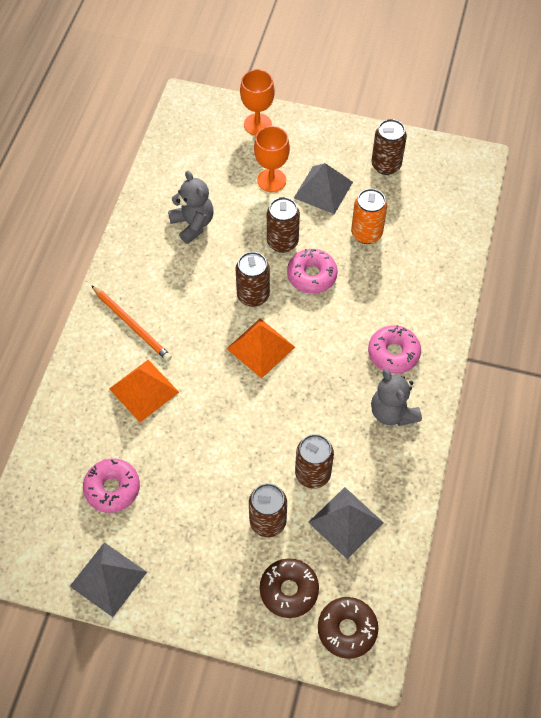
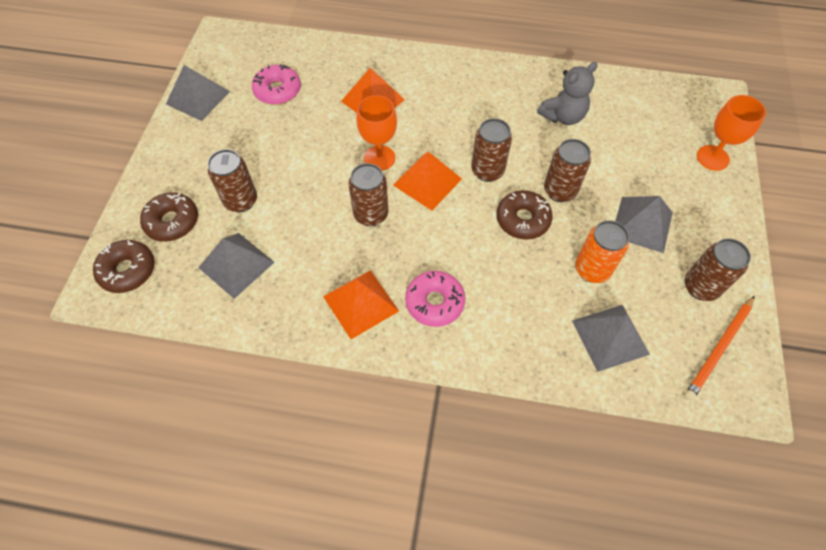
camera: 85 degrees right, 0 degrees up
orange pencil [91,285,172,361] -> orange pencil moved to [685,296,755,401]
orange goblet [254,126,290,192] -> orange goblet moved to [356,95,397,171]
pink donut [287,249,338,294] -> brown donut [496,190,553,240]
brown can [295,434,334,488] -> brown can moved to [348,163,388,226]
grey teddy bear [371,369,422,426] -> orange pyramid [323,270,399,339]
none -> grey pyramid [572,305,650,372]

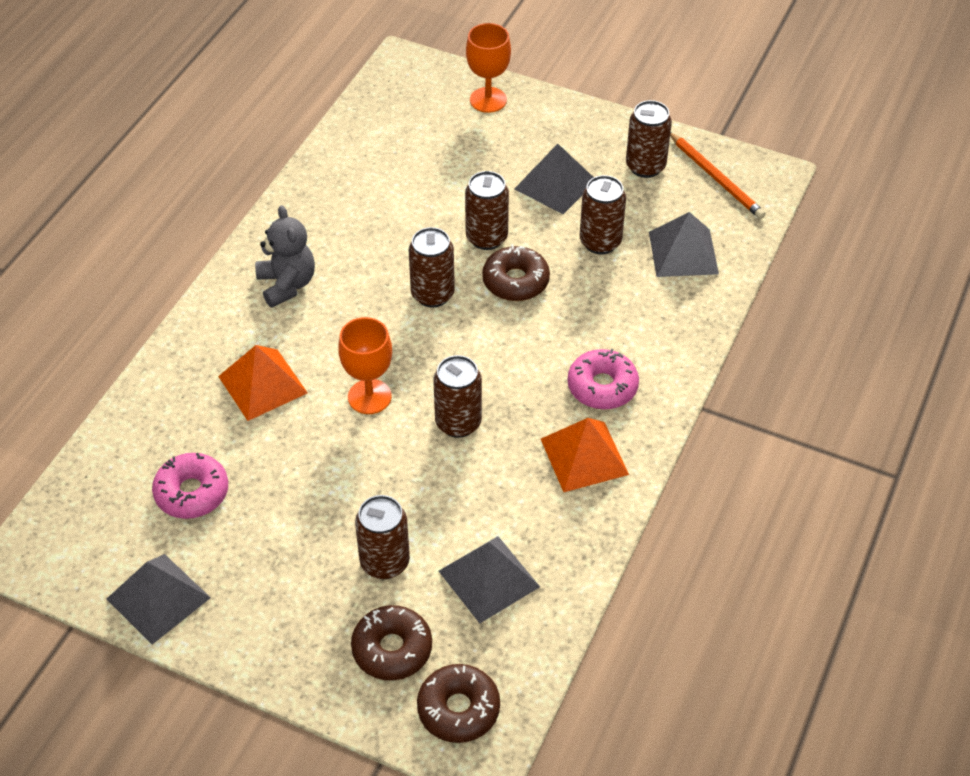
camera: 75 degrees left, 10 degrees down
orange pyramid [393,152,462,210] -> none
grey teddy bear [537,62,598,125] -> grey teddy bear moved to [255,205,315,308]
orange can [575,220,629,283] -> brown can [580,175,626,254]

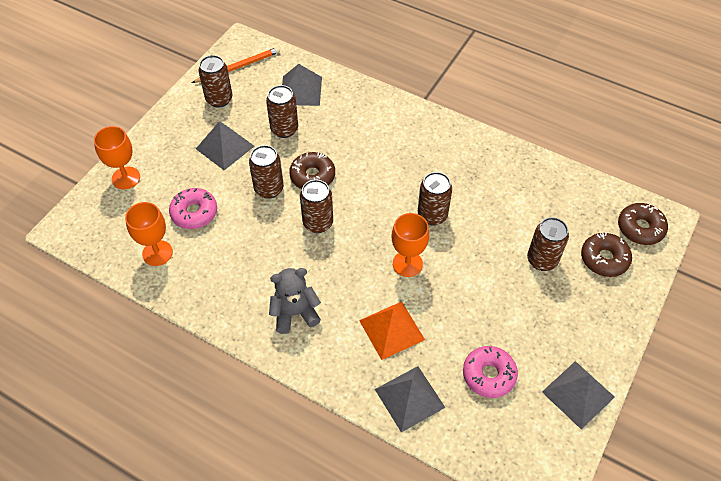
camera: 85 degrees left, 5 degrees up
grey pyramid [439,536,540,623] -> grey pyramid moved to [375,366,446,432]
orange pyramid [541,418,629,492] -> none
pink donut [568,349,639,410] -> pink donut moved to [169,188,217,229]
none -> orange goblet [125,202,173,266]

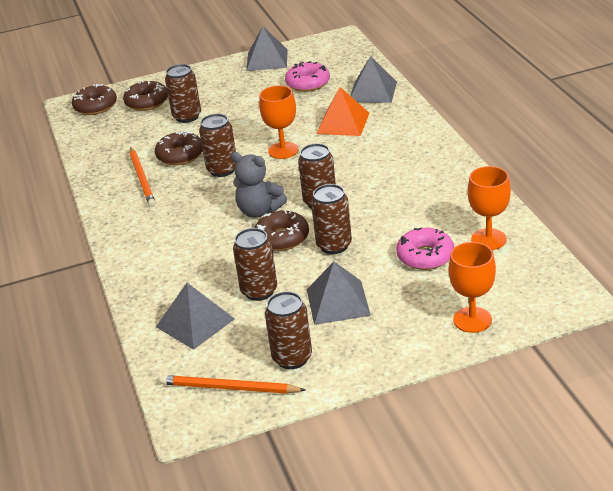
camera: 135 degrees left, 20 degrees down
grey teddy bear [269,268,321,334] -> grey teddy bear moved to [231,152,287,218]
none -> orange pencil [130,147,156,207]
none -> brown donut [155,130,203,165]

